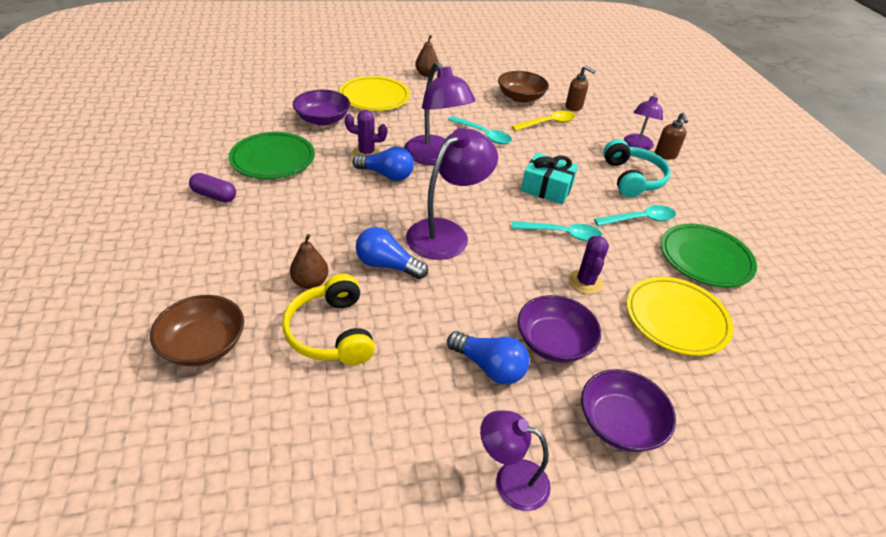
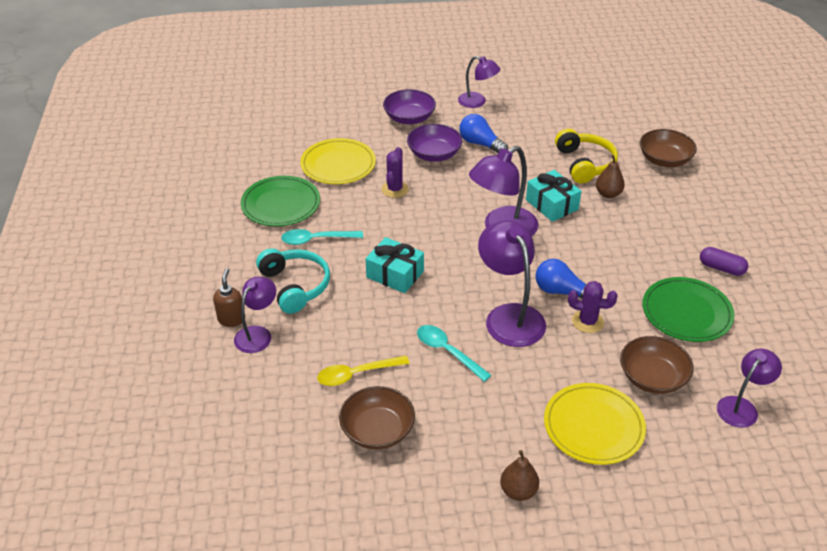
camera: 170 degrees left, 0 degrees up
purple bowl [293,90,350,126] -> brown bowl [620,336,694,394]
blue light bulb [356,227,428,279] -> turquoise gift [526,170,581,222]
turquoise spoon [512,221,602,241] -> none
brown soap dispenser [566,66,595,111] -> none
turquoise headphones [603,139,671,198] -> turquoise headphones turned 150 degrees clockwise [256,248,330,314]
none -> purple lamp [717,349,782,428]

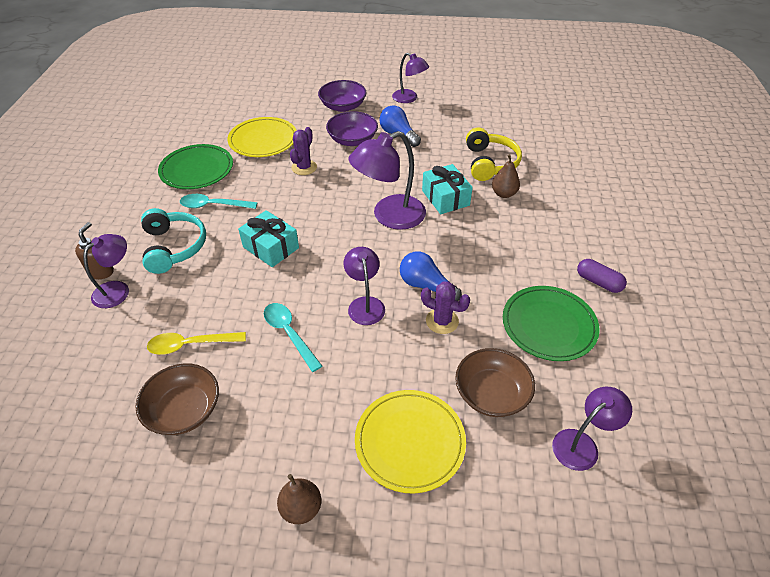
camera: 10 degrees right, 5 degrees up
purple lamp [478,220,546,347] -> purple lamp [343,247,385,325], size x0.61
brown bowl [640,129,697,167] -> none

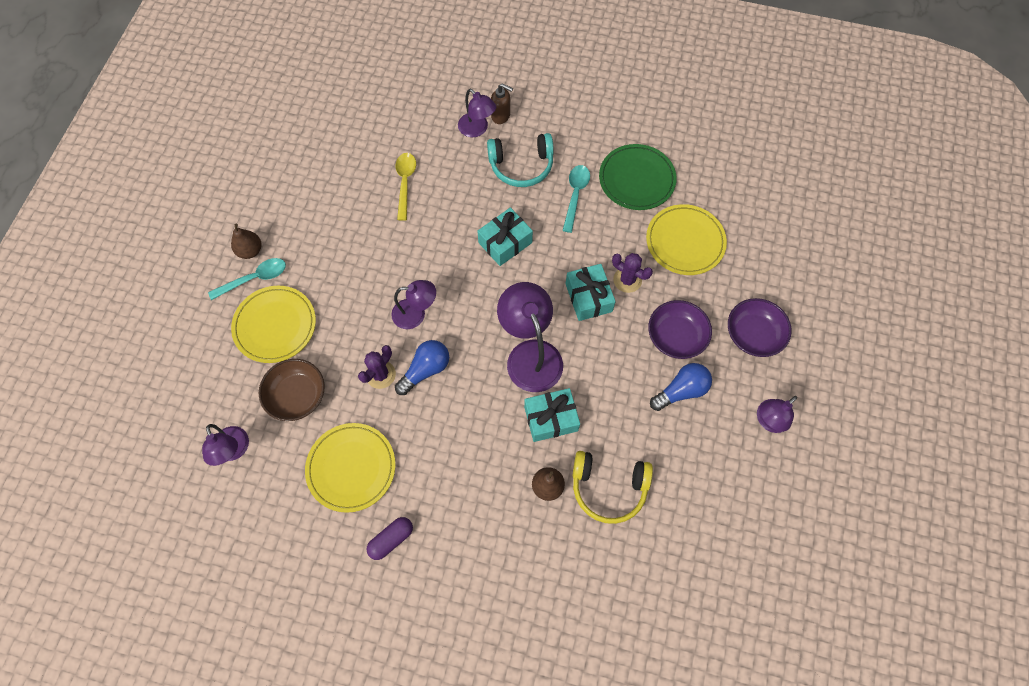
camera: 100 degrees right, 20 degrees up
brown bowl [135,363,219,435] -> none
turquoise spoon [264,303,322,372] -> turquoise spoon moved to [208,258,286,300]
green plate [503,286,600,361] -> yellow plate [305,423,395,513]
none -> turquoise gift [565,264,616,321]

